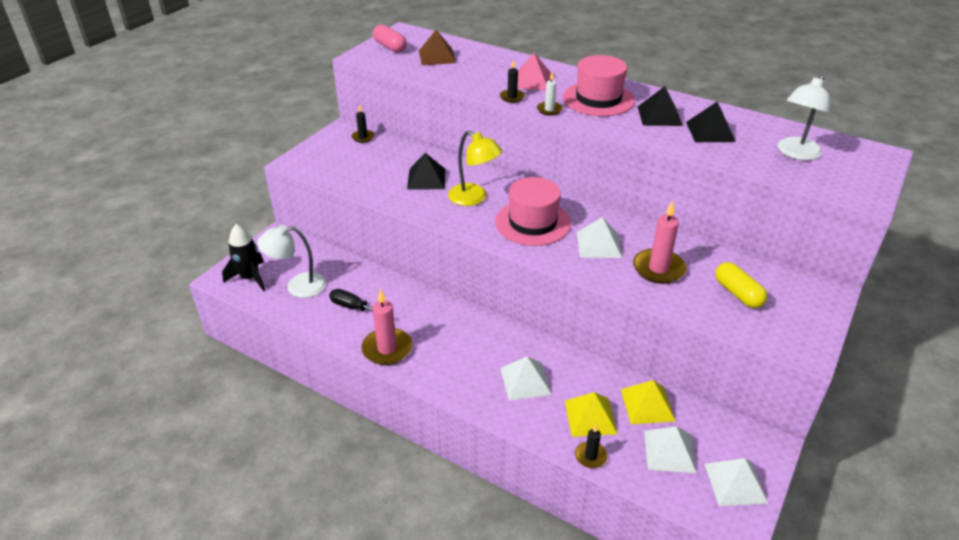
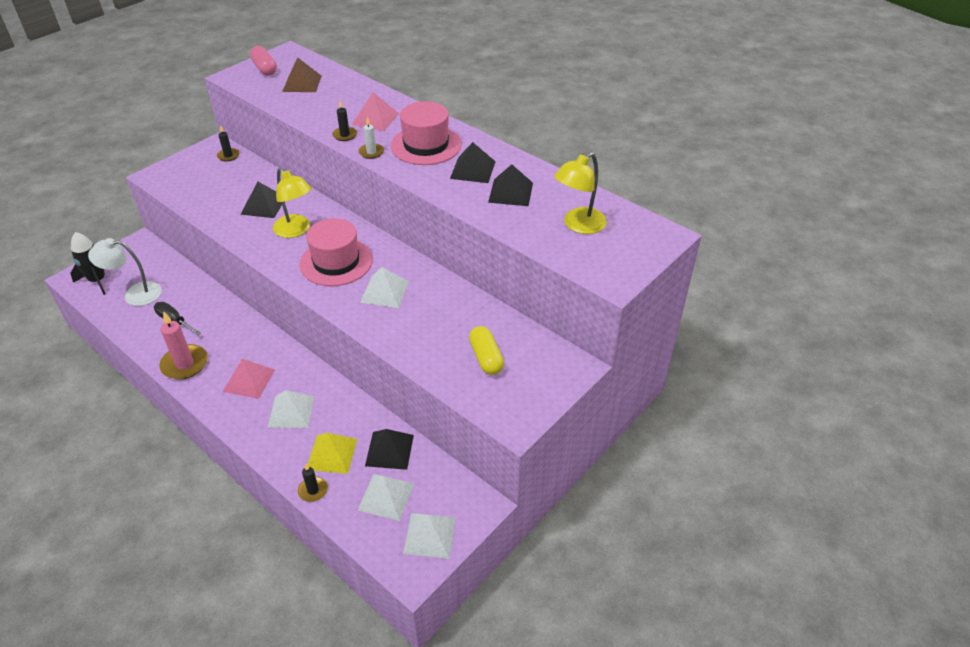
camera: 10 degrees right, 5 degrees up
yellow pyramid [621,380,676,424] -> black pyramid [365,429,414,470]
pink candle [633,200,686,284] -> none
white lamp [778,75,830,160] -> yellow lamp [554,152,607,234]
none -> pink pyramid [223,359,275,399]

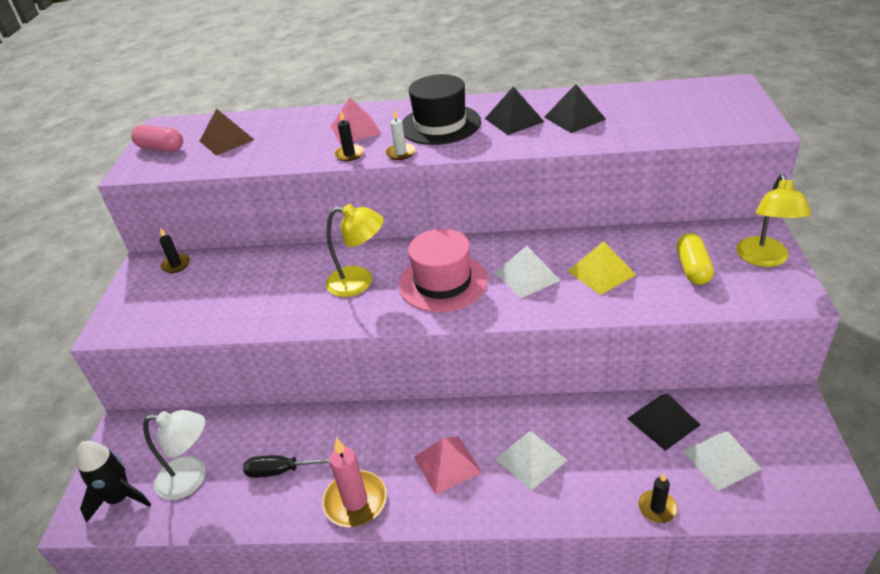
camera: 35 degrees left, 5 degrees down
white lamp [88,238,162,306] -> white lamp turned 135 degrees counterclockwise [143,410,206,500]
black pyramid [240,182,282,218] -> none
yellow pyramid [308,433,357,474] -> yellow pyramid moved to [568,241,636,295]
pink hat [391,101,462,165] -> black hat [402,74,481,145]
white pyramid [403,513,456,559] -> none
yellow capsule [469,326,504,375] -> yellow capsule turned 60 degrees clockwise [676,233,714,285]
yellow lamp [554,152,607,234] -> yellow lamp moved to [736,174,811,267]

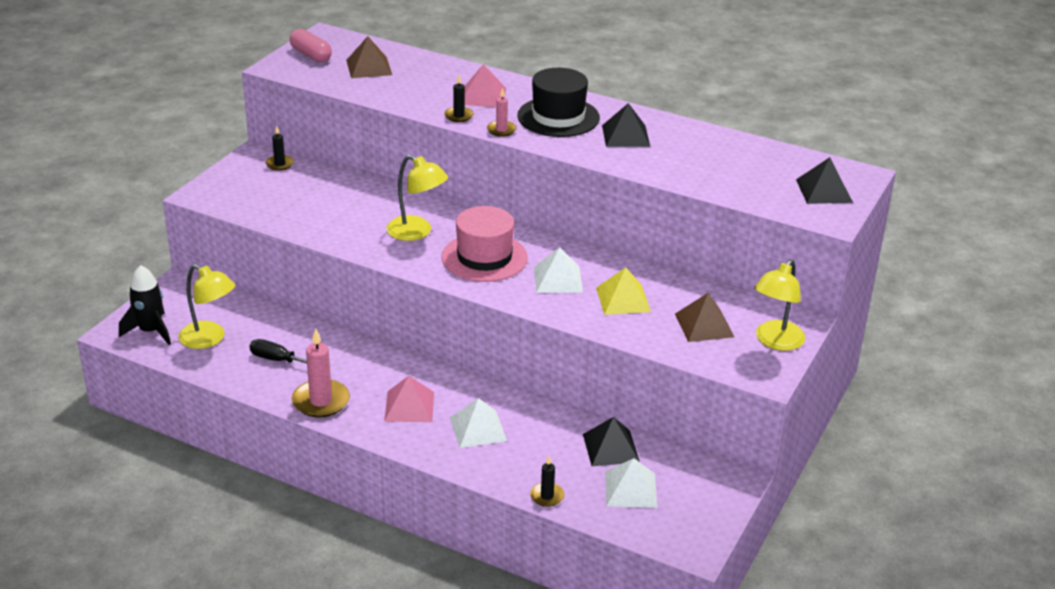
camera: 20 degrees right, 5 degrees down
white lamp [143,410,206,500] -> yellow lamp [178,264,235,349]
white candle [385,109,416,160] -> pink candle [487,88,517,137]
black pyramid [544,84,606,133] -> black pyramid moved to [796,157,853,204]
yellow capsule [676,233,714,285] -> brown pyramid [675,293,734,342]

